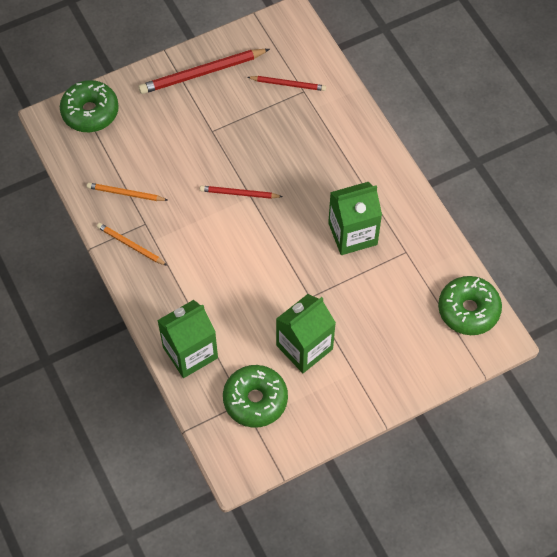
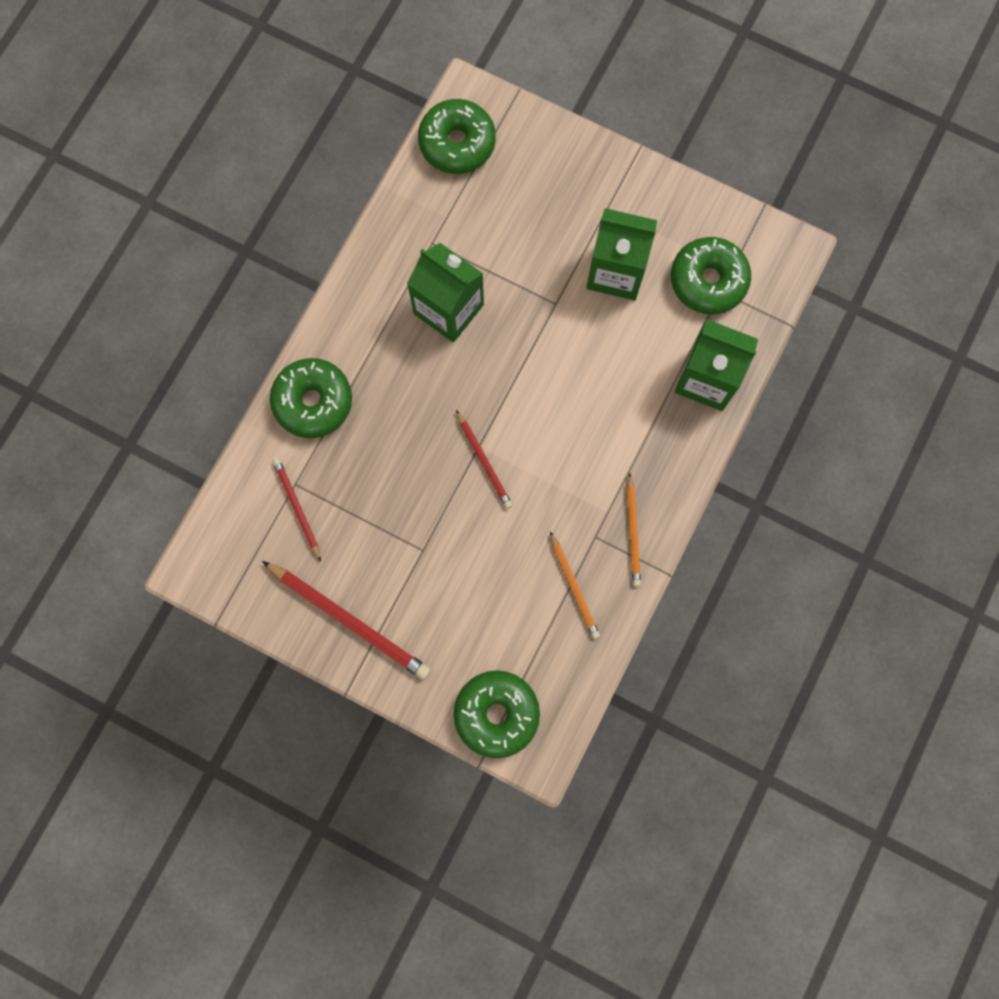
camera: 125 degrees left, 15 degrees up
none -> green donut [270,358,352,438]

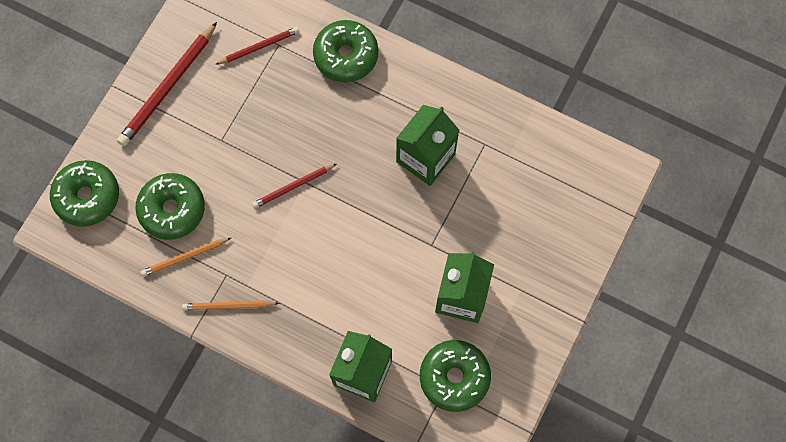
camera: 90 degrees right, 5 degrees down
green donut [418,99,496,174] -> green donut moved to [135,173,205,240]

